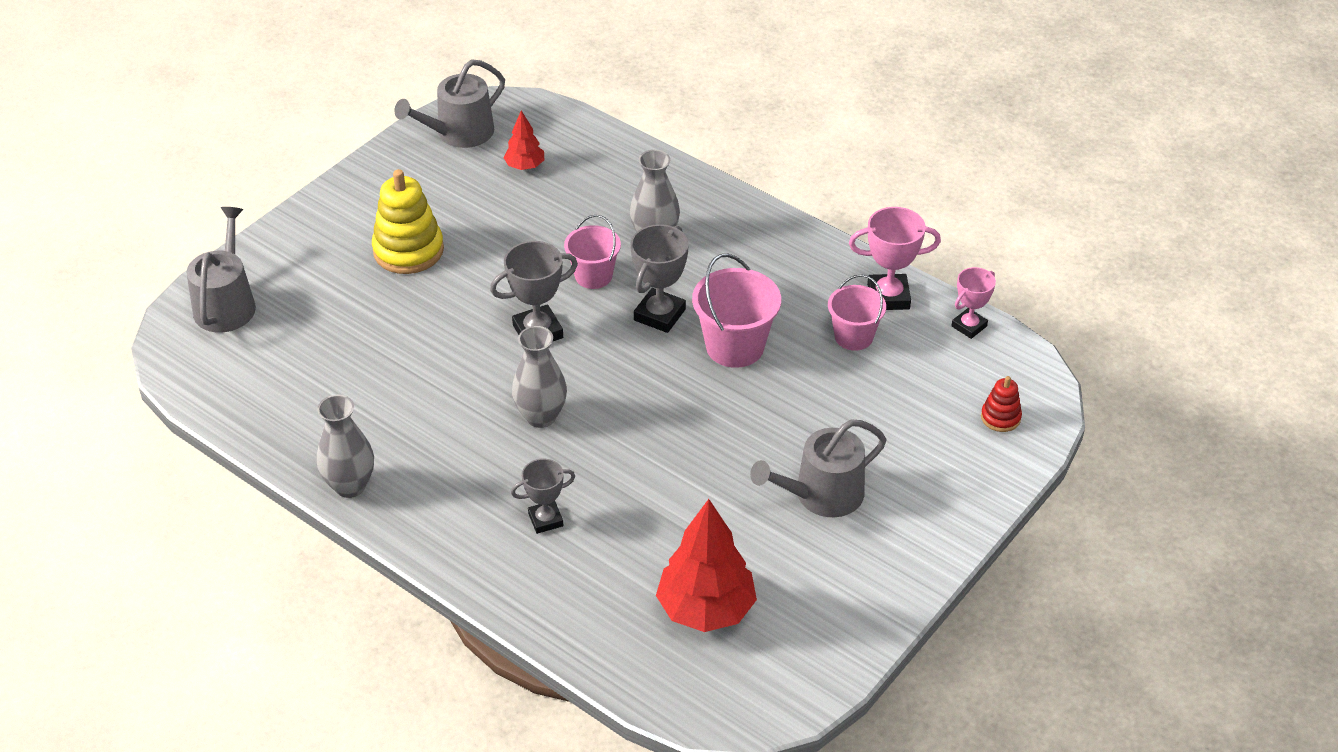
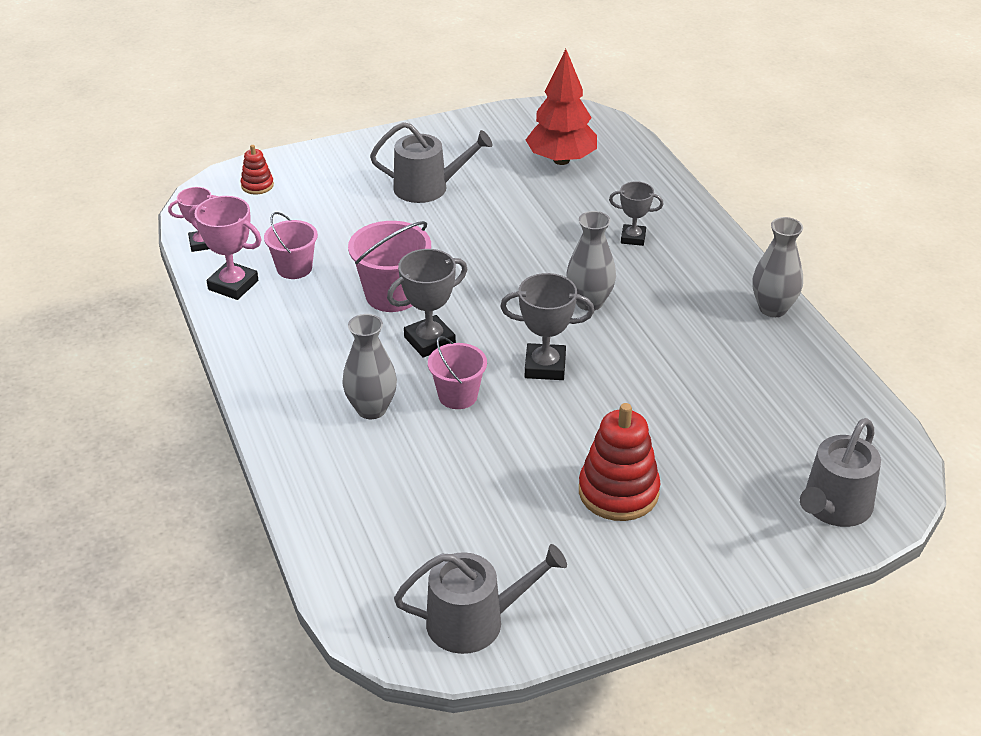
camera: 150 degrees left, 5 degrees down
yellow stacking toy [372,169,444,274] -> red stacking toy [579,403,661,521]
red tree [503,111,544,170] -> none

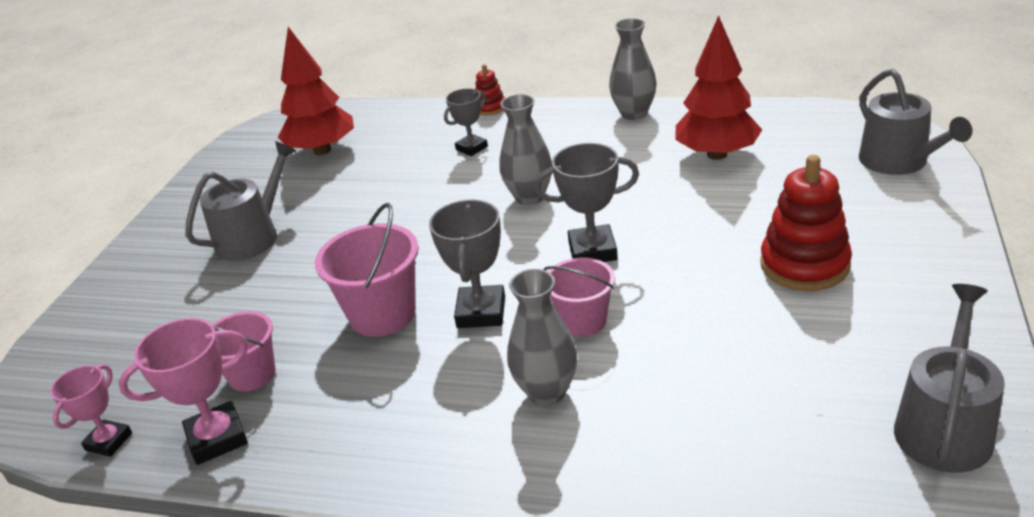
camera: 50 degrees left, 5 degrees down
red stacking toy [241,145,274,194] -> red stacking toy moved to [475,64,505,116]
grey trophy [500,273,594,380] -> grey trophy turned 45 degrees clockwise [534,143,639,262]
none -> red tree [675,15,762,160]

